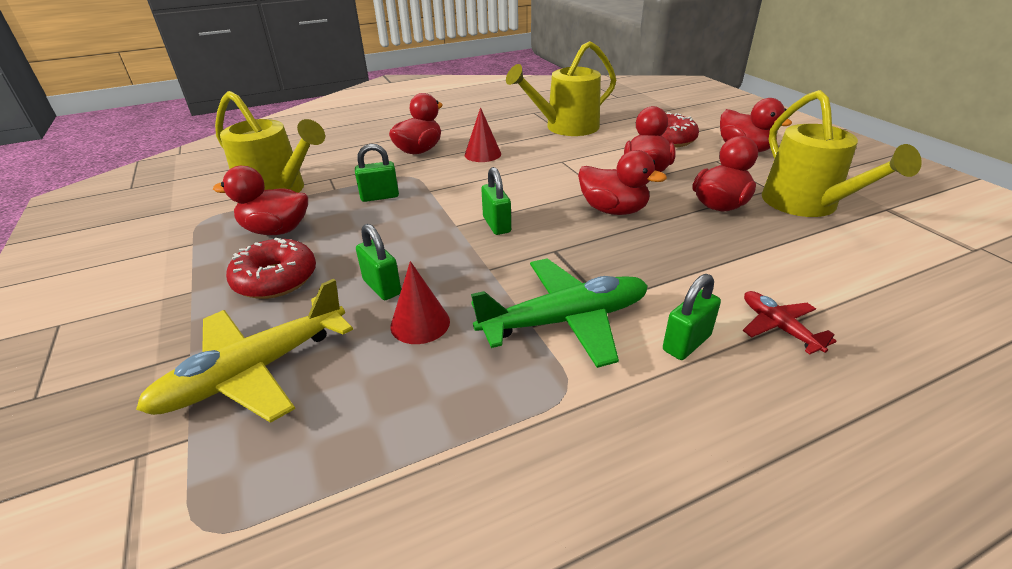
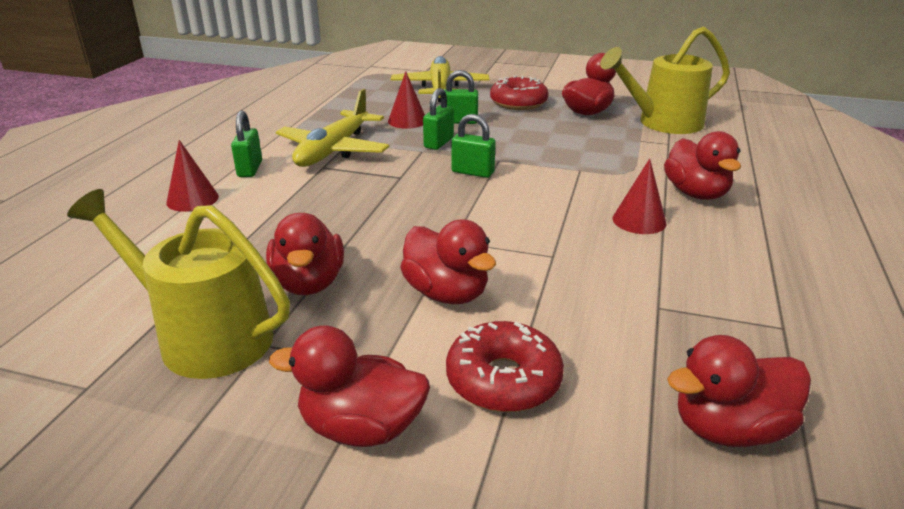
camera: 130 degrees right, 5 degrees down
green padlock [355,144,399,202] -> green padlock moved to [423,88,454,150]
green plane [471,258,648,368] -> yellow plane [276,89,389,167]
yellow watering can [506,41,616,136] -> none
red duck [578,150,667,215] -> red duck moved to [667,335,811,447]
red plane [743,291,837,355] -> red cone [166,140,219,212]

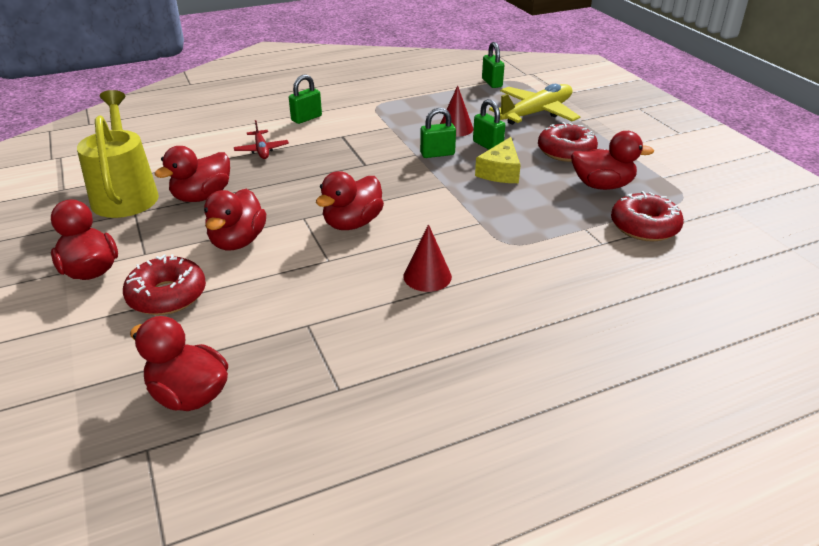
camera: 50 degrees right, 5 degrees up
red cone [166,140,219,212] -> none
yellow plane [276,89,389,167] -> none
green padlock [451,114,495,178] -> green padlock moved to [482,42,504,88]
yellow watering can [600,27,730,134] -> red donut [611,191,684,242]
red duck [664,131,741,200] -> red duck moved to [316,171,384,230]
none -> red plane [234,120,289,159]
none -> yellow cheese [475,137,521,183]

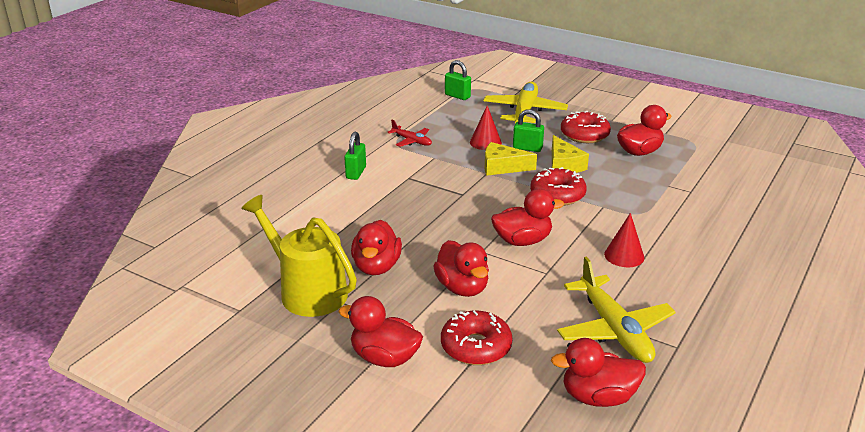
camera: 35 degrees left, 5 degrees down
red plane [234,120,289,159] -> red plane moved to [387,120,432,147]
red duck [316,171,384,230] -> red duck turned 105 degrees counterclockwise [491,189,564,246]
green padlock [420,108,456,158] -> yellow cheese [485,142,537,176]
red donut [611,191,684,242] -> red donut moved to [530,167,587,206]
none -> yellow plane [557,257,676,363]

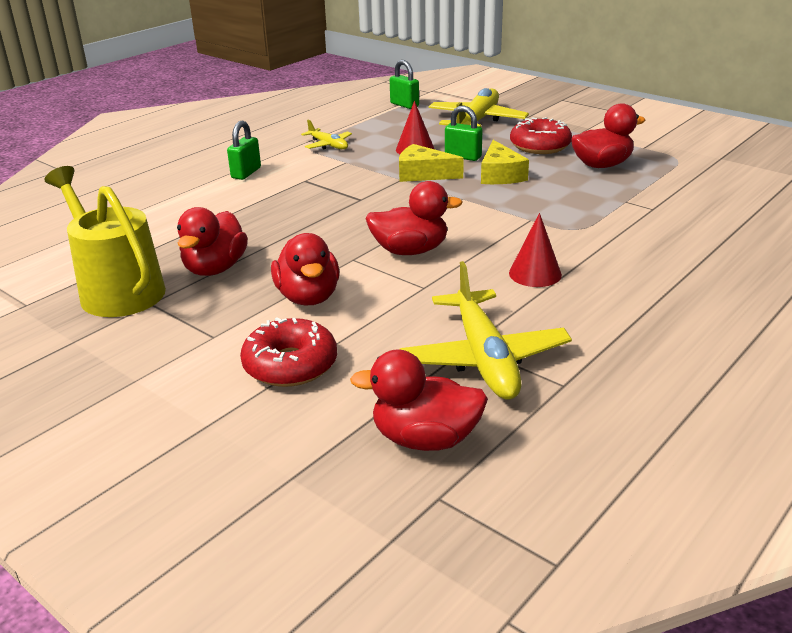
camera: 10 degrees right, 0 degrees up
red duck [338,296,423,367] -> none
red plane [387,120,432,147] -> yellow plane [301,120,352,149]
red donut [530,167,587,206] -> none

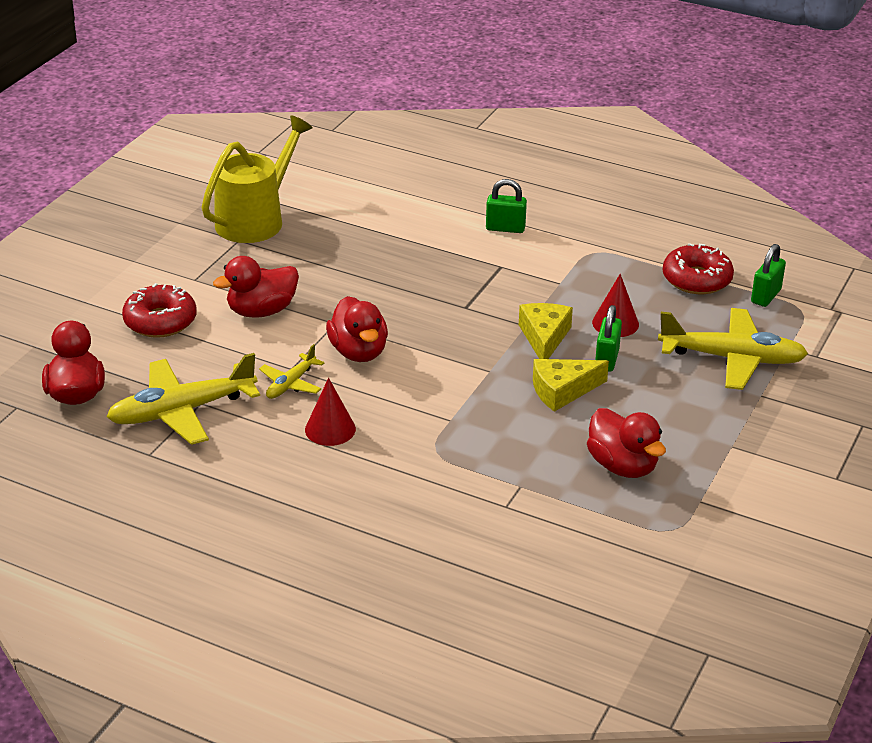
camera: 75 degrees right, 5 degrees up
red duck [177,207,248,276] -> none
yellow plane [301,120,352,149] -> yellow plane moved to [259,344,325,399]
red donut [510,117,572,154] -> red donut moved to [662,243,734,294]

